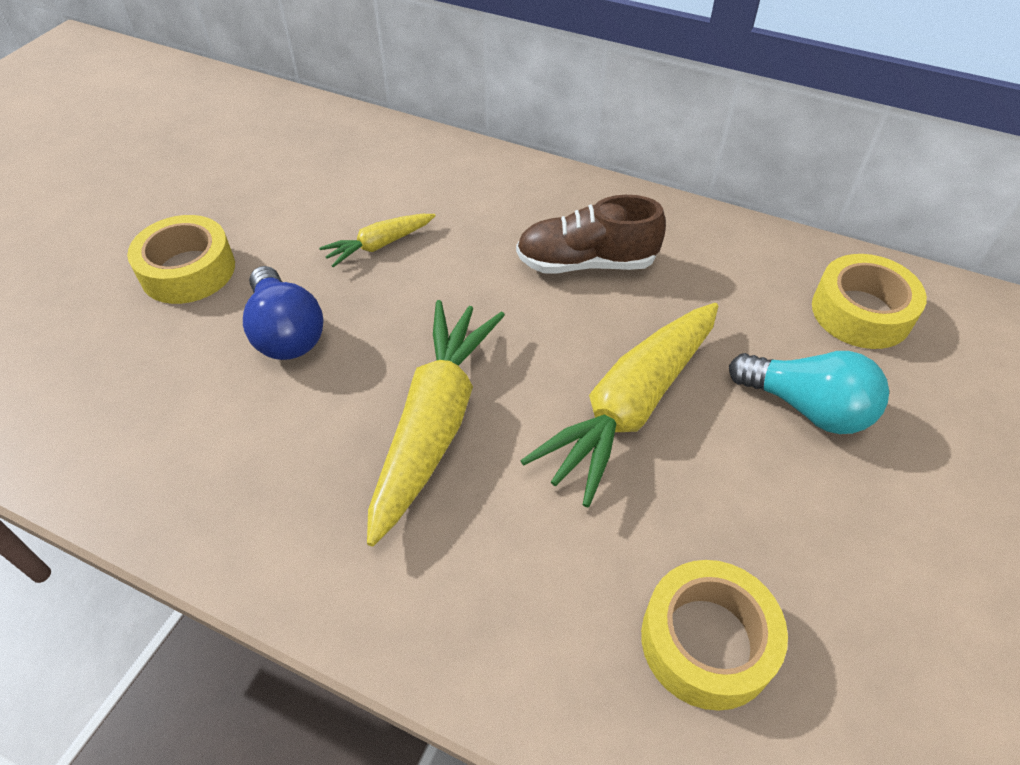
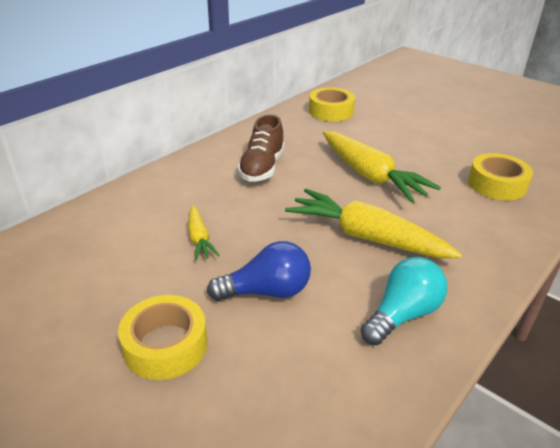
camera: 75 degrees left, 15 degrees down
turquoise light bulb [729,351,889,434] -> turquoise light bulb moved to [361,257,447,345]

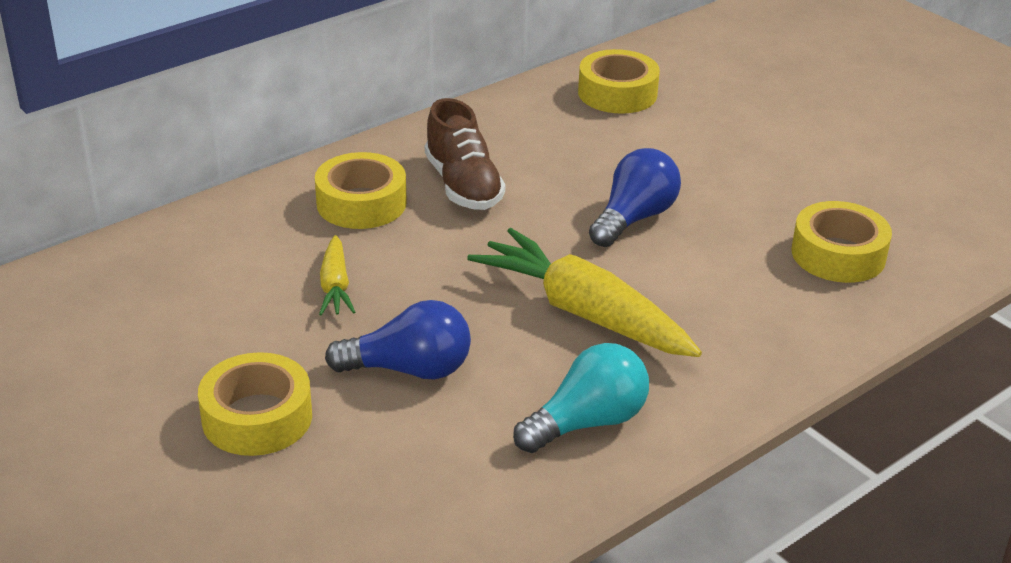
camera: 10 degrees right, 0 degrees up
brown shoe [238,115,284,182] -> brown shoe turned 45 degrees counterclockwise [425,98,505,210]
yellow carrot [323,131,441,203] -> blue light bulb [589,148,681,247]
none -> yellow tape [315,152,407,229]

